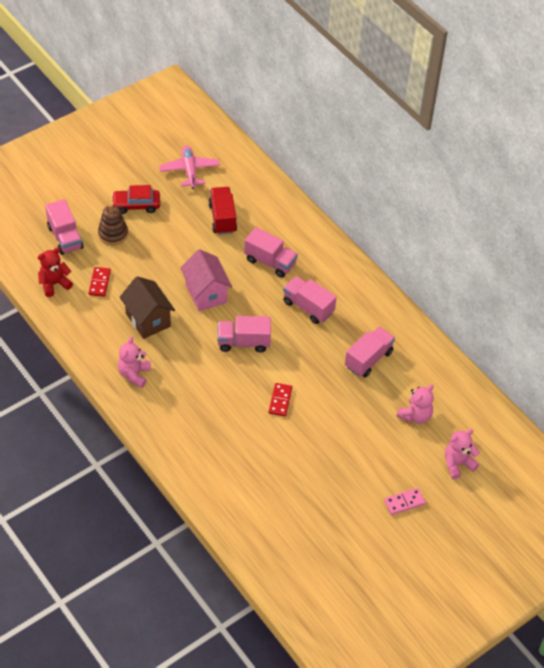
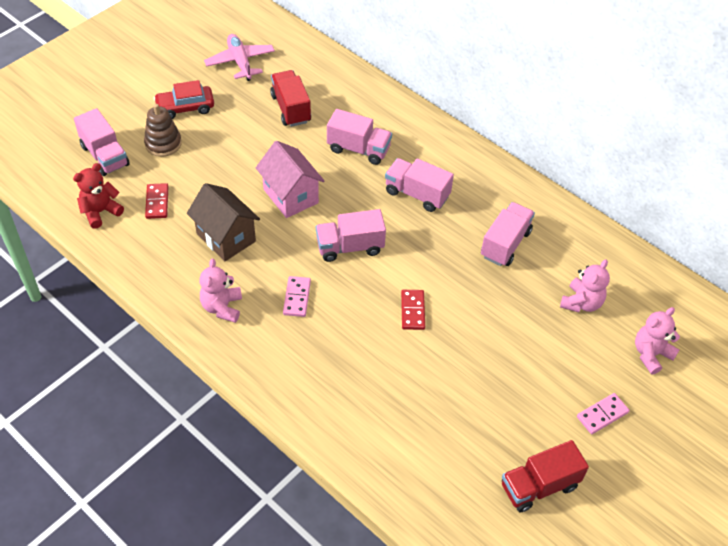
camera: 10 degrees left, 0 degrees up
none -> pink domino [283,276,311,317]
none -> red truck [502,440,589,512]

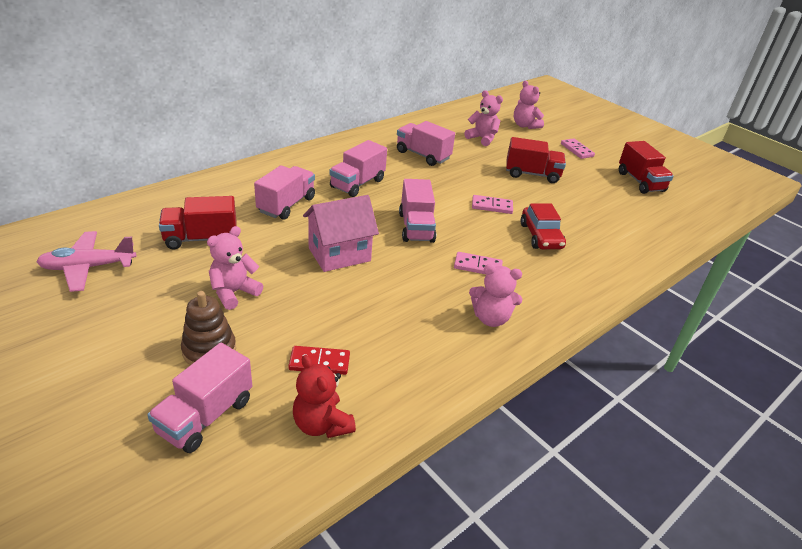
camera: 85 degrees left, 15 degrees down
pink truck [74,108,130,176] -> pink truck turned 150 degrees clockwise [147,343,252,453]
red car [154,80,214,119] -> red car moved to [521,203,566,249]
brown house [187,183,260,261] -> none
red domino [401,290,425,330] -> pink domino [472,195,513,214]
none -> pink teddy bear [207,226,263,310]
none -> red truck [506,137,566,183]

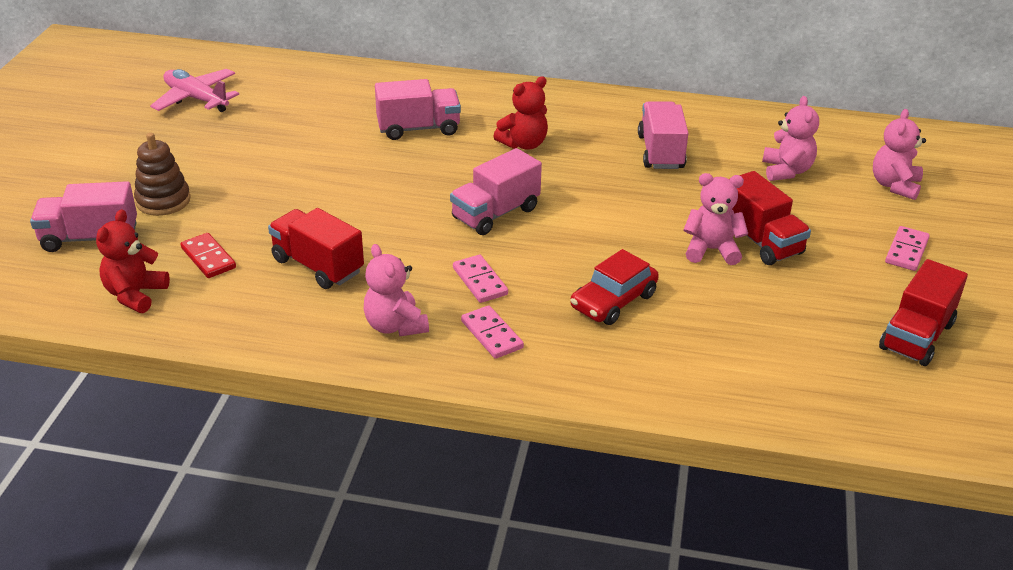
camera: 55 degrees right, 0 degrees up
red truck [159,196,236,250] -> red truck moved to [268,208,364,289]
pink teddy bear [207,226,263,310] -> pink teddy bear moved to [683,173,748,265]
pink house [303,195,379,272] -> none
pink truck [329,140,387,197] -> red teddy bear [493,76,548,150]
pink domino [472,195,513,214] -> pink domino moved to [461,305,524,359]

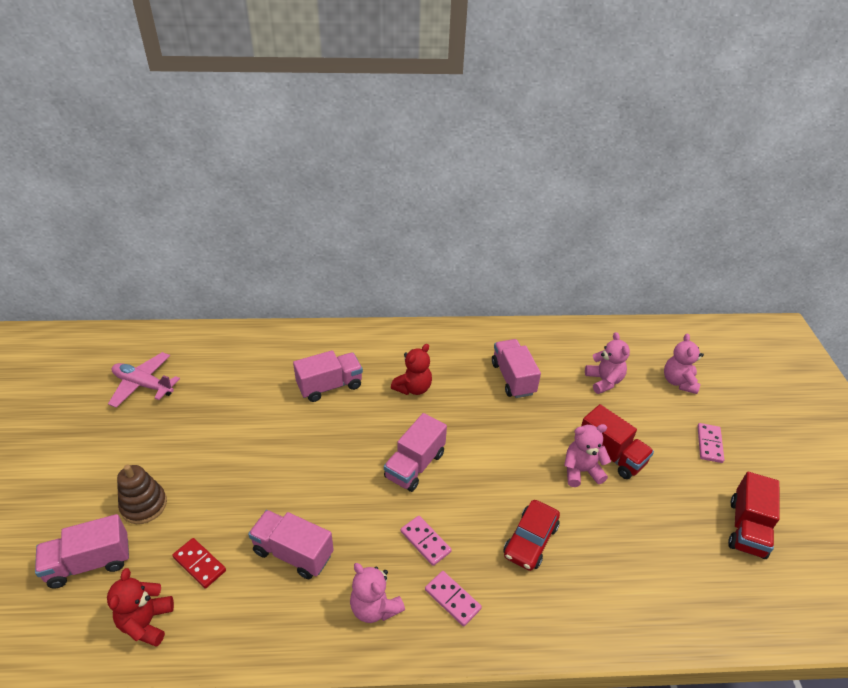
camera: 15 degrees left, 5 degrees up
red truck [268,208,364,289] -> pink truck [248,510,334,579]

